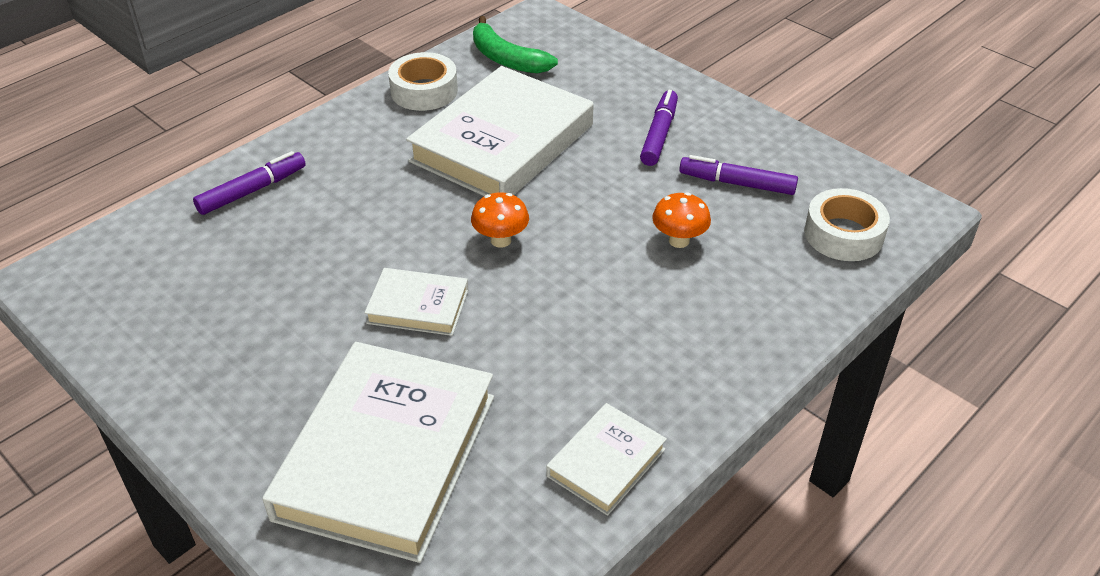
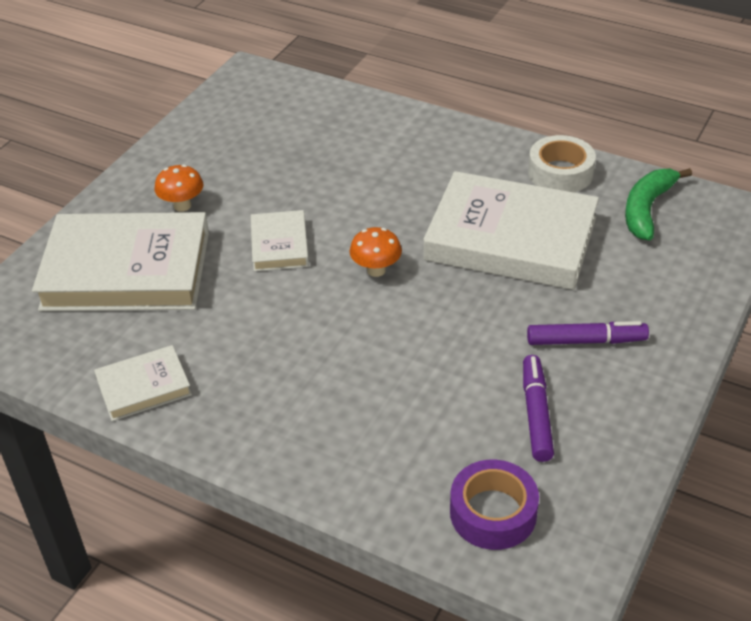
camera: 75 degrees right, 0 degrees up
purple marker [193,151,306,215] -> none
white book [546,403,667,516] -> white book turned 45 degrees counterclockwise [94,345,192,421]
orange mushroom [652,192,711,248] -> orange mushroom moved to [155,165,203,212]
white tape [804,188,890,261] -> purple tape [450,460,539,550]

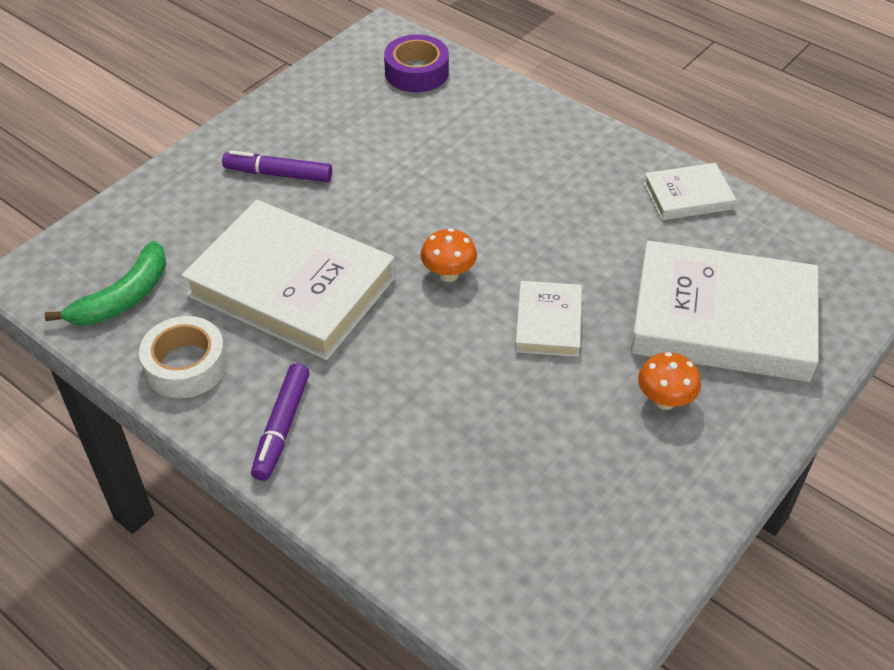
camera: 170 degrees left, 5 degrees up
purple marker [523,355,554,462] -> purple marker moved to [251,363,310,481]

